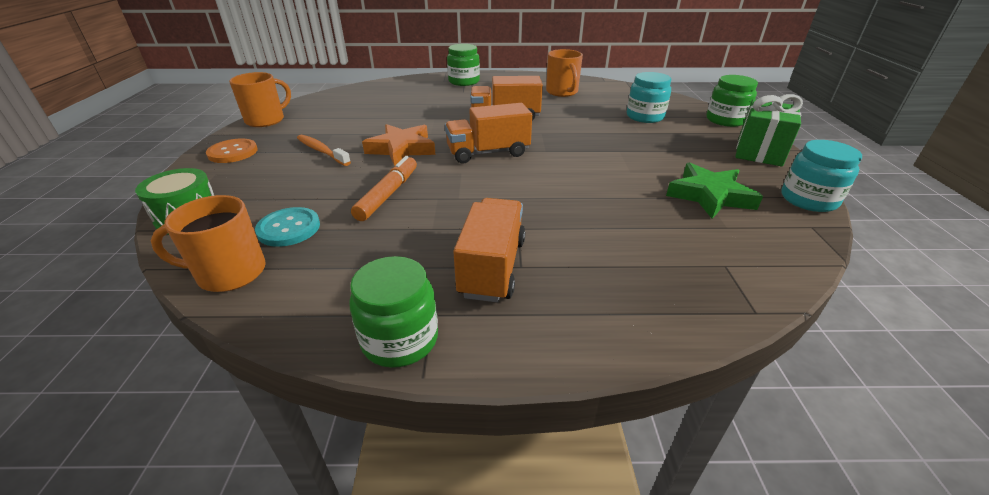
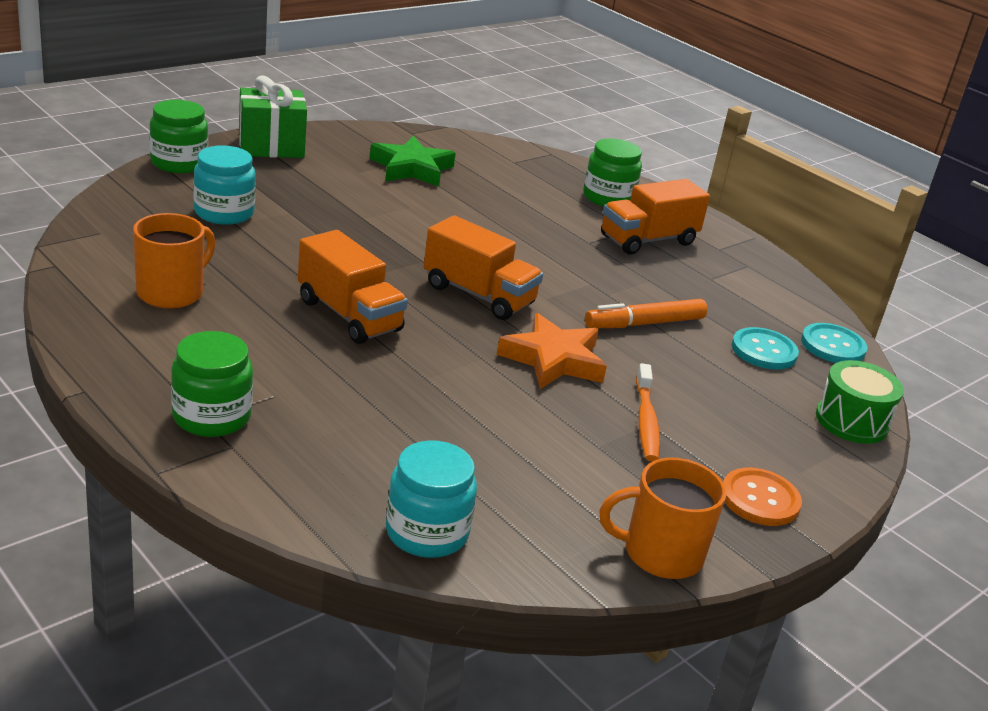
camera: 135 degrees left, 5 degrees down
orange mug [151,195,266,292] -> turquoise button [801,323,868,363]
green jar [349,256,438,368] -> green jar moved to [583,138,642,207]
turquoise jar [781,140,862,212] -> turquoise jar moved to [386,440,477,558]

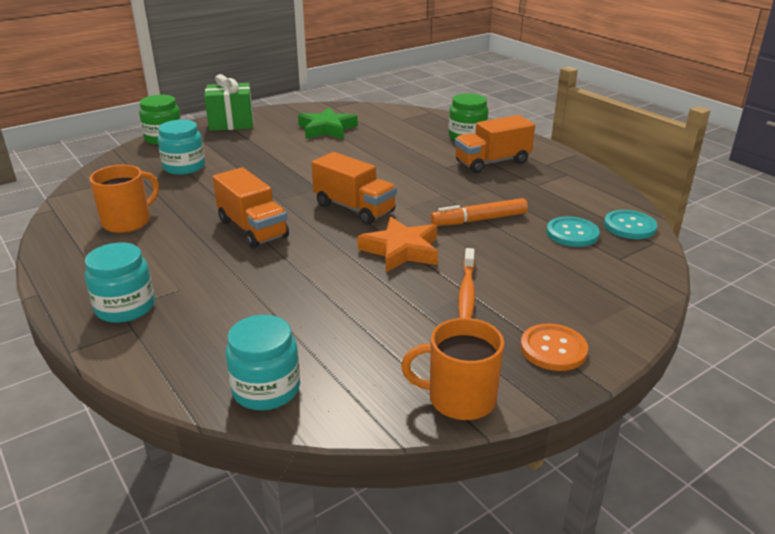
camera: 10 degrees right, 0 degrees up
green jar [171,331,253,437] -> turquoise jar [85,243,155,323]
green drum [816,360,904,444] -> none

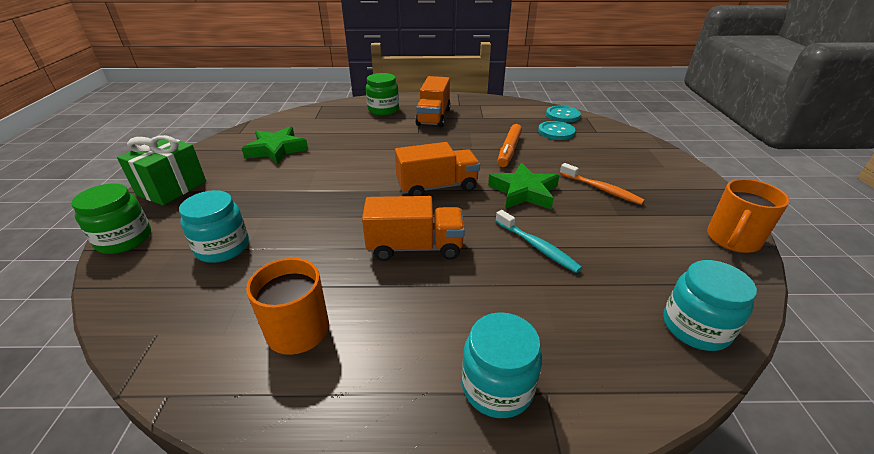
camera: 55 degrees left, 5 degrees up
orange star [357,217,438,273] -> green star [488,162,559,210]
orange button [521,324,588,371] -> none
none -> turquoise toothbrush [495,210,582,273]

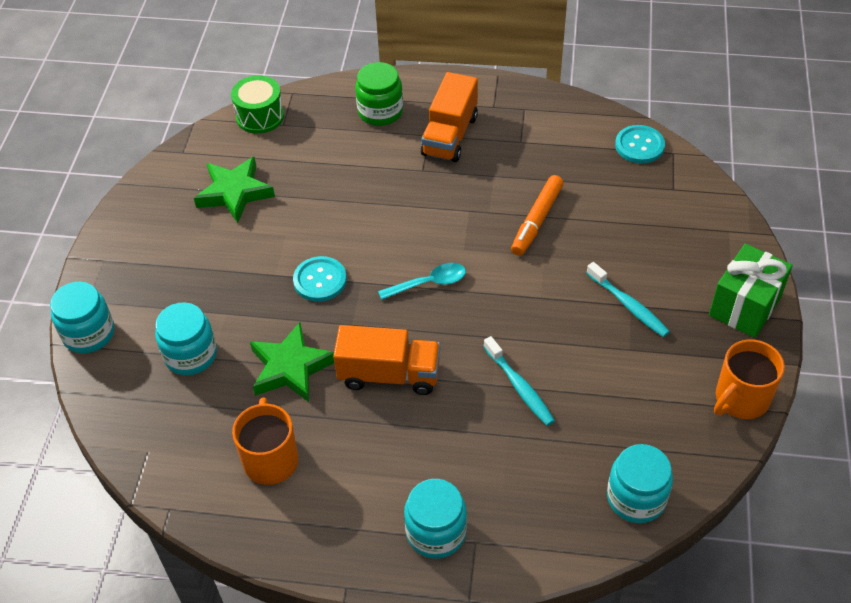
camera: 10 degrees right, 15 degrees up
green jar [71,183,151,254] -> turquoise jar [50,282,115,353]
green gift [117,135,206,205] -> green gift moved to [709,244,793,338]
orange truck [395,142,480,196] -> turquoise spoon [378,263,466,300]
green star [488,162,559,210] -> green star moved to [250,322,334,402]
turquoise button [538,121,575,140] -> turquoise button moved to [293,256,347,302]
orange toothbrush [560,163,645,205] -> turquoise toothbrush [587,262,670,337]
none -> green drum [231,75,284,134]

